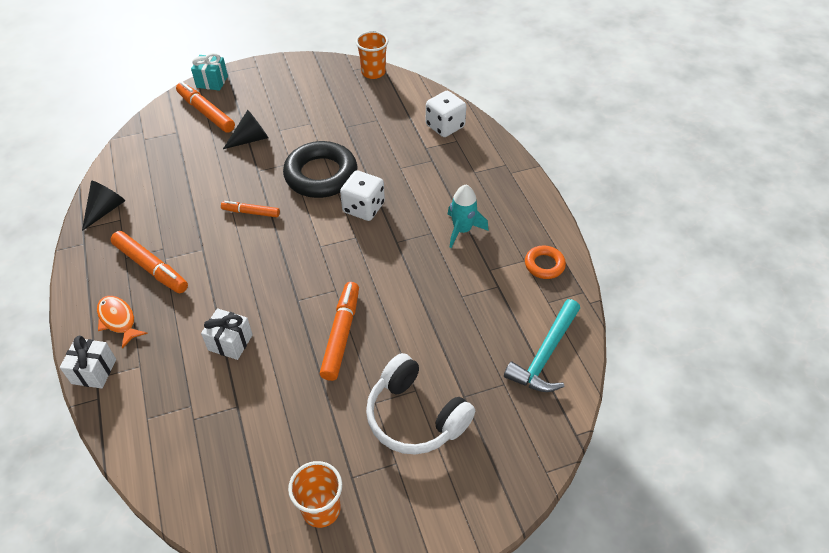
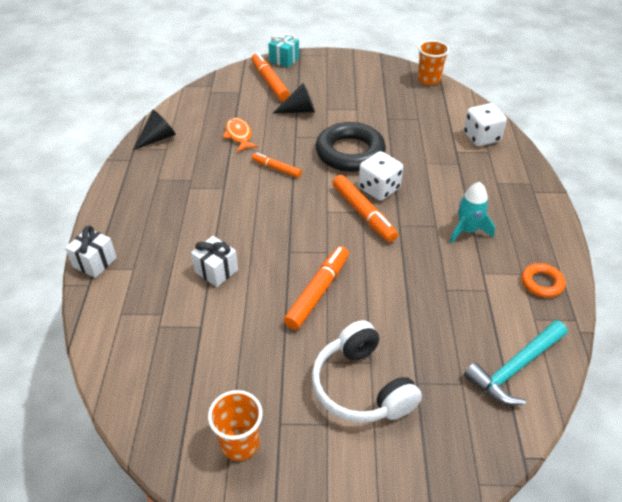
camera: 20 degrees right, 5 degrees down
orange fish [97,296,148,348] -> orange fish moved to [223,118,258,152]
orange marker [111,231,188,293] -> orange marker moved to [333,175,398,242]

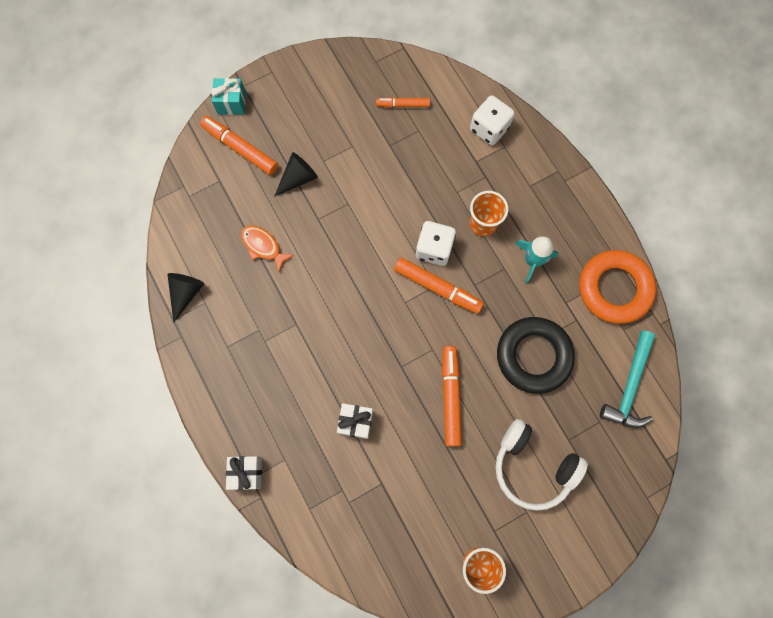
camera: 30 degrees left, 30 degrees up
orange marker [252,153,302,178] -> orange marker moved to [376,97,430,108]
black ring [316,122,386,172] -> black ring moved to [497,317,575,394]
orange cup [418,40,450,85] -> orange cup moved to [470,191,508,236]
orange ring [522,263,565,298] -> orange ring [579,250,656,324], size x2.01

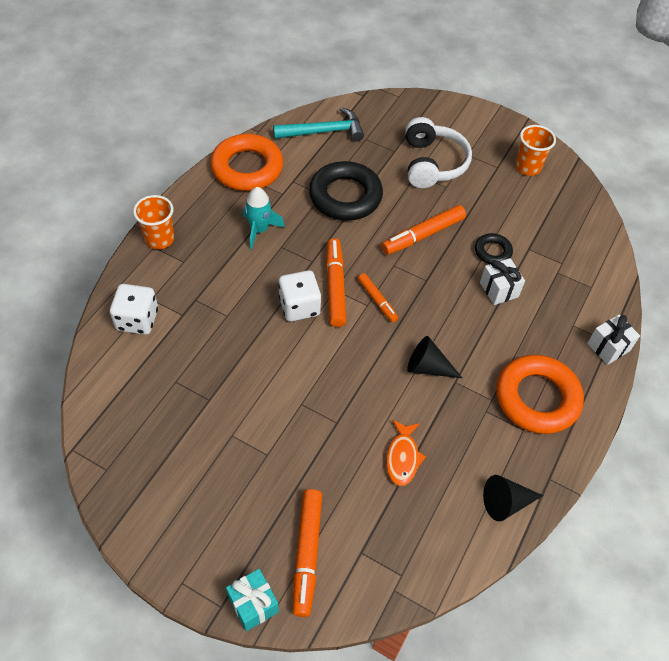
camera: 125 degrees left, 20 degrees down
black cone [274,152,318,197] -> black cone moved to [407,336,462,378]
orange marker [376,97,430,108] -> orange marker moved to [358,273,398,322]
orange cup [470,191,508,236] -> orange cup moved to [133,195,174,249]
none -> black ring [475,233,513,264]
none -> orange ring [496,355,584,434]

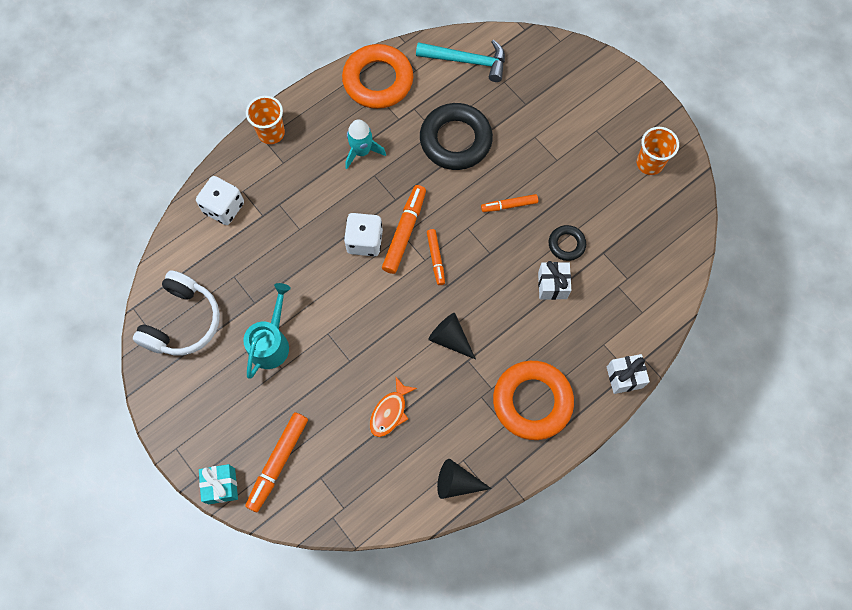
camera: 25 degrees right, 15 degrees up
orange marker [382,205,466,255] -> orange marker [481,194,538,212], size x0.61
white headphones [405,117,472,188] -> white headphones moved to [133,270,220,355]
none -> turquoise watering can [243,283,291,379]

